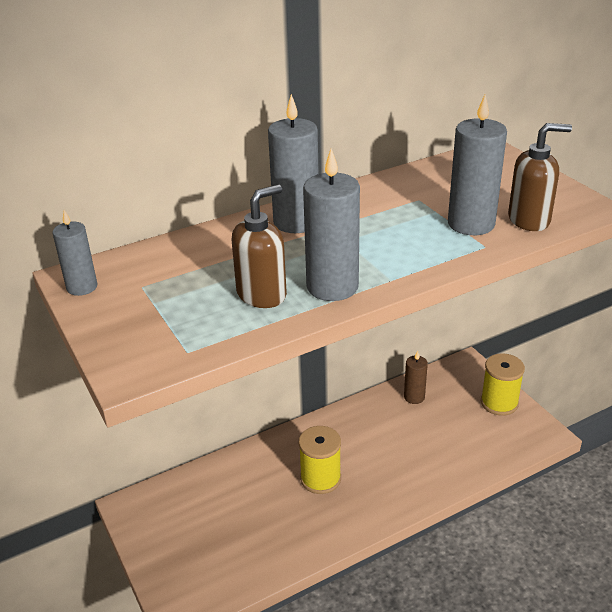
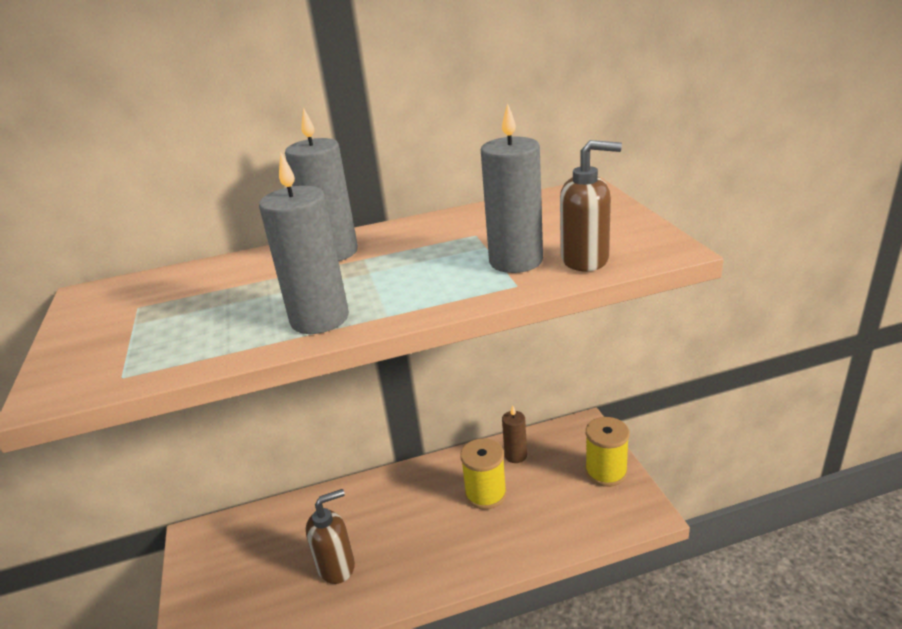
camera: 15 degrees right, 5 degrees down
grey candle [52,210,97,296] -> none
brown soap dispenser [232,184,287,308] -> brown soap dispenser moved to [306,489,355,584]
yellow spool [299,426,341,494] -> yellow spool moved to [460,438,507,510]

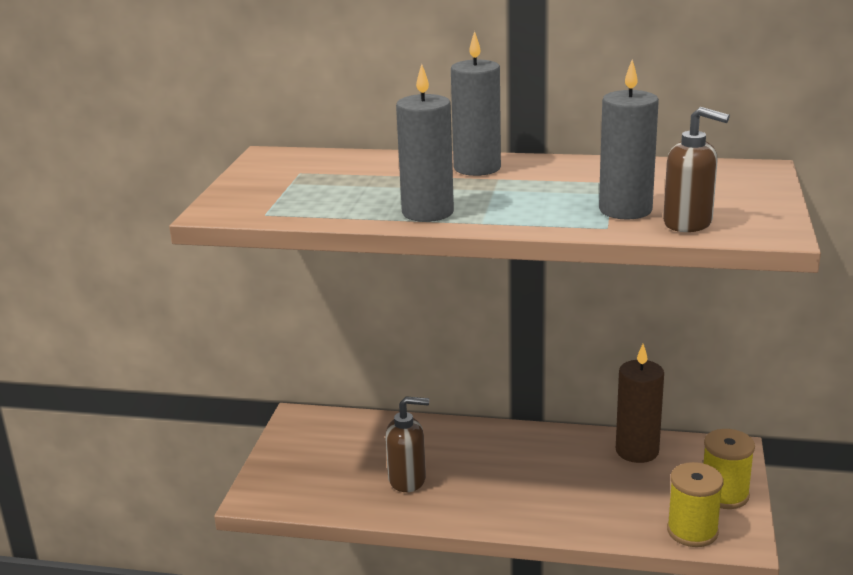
camera: 25 degrees right, 5 degrees down
yellow spool [460,438,507,510] -> yellow spool moved to [667,462,724,547]
brown candle [502,405,527,463] -> brown candle [616,344,664,463], size x1.67

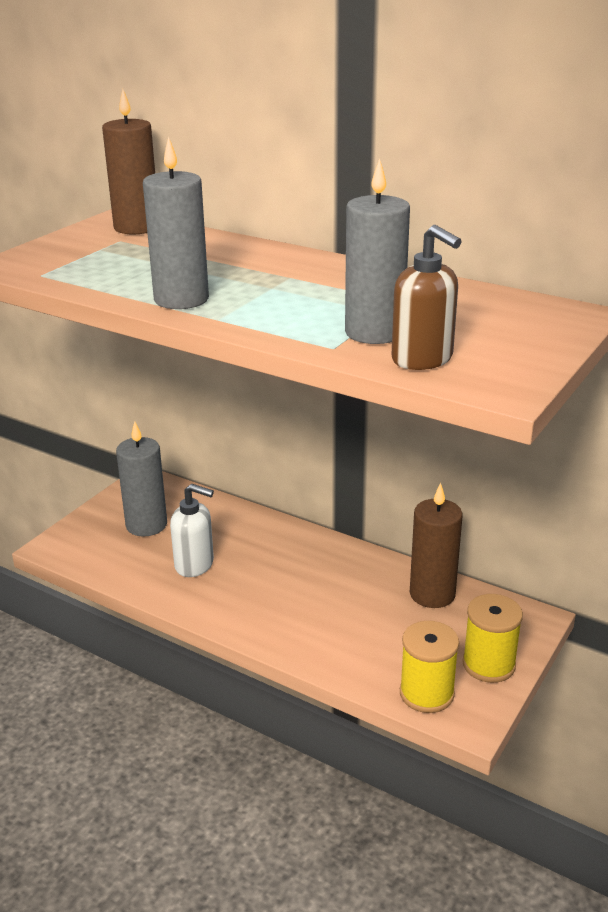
camera: 20 degrees right, 5 degrees up
brown soap dispenser [385,396,429,492] -> white soap dispenser [170,484,214,577]
grey candle [451,31,501,176] -> grey candle moved to [116,421,167,537]
none -> brown candle [102,89,155,234]

